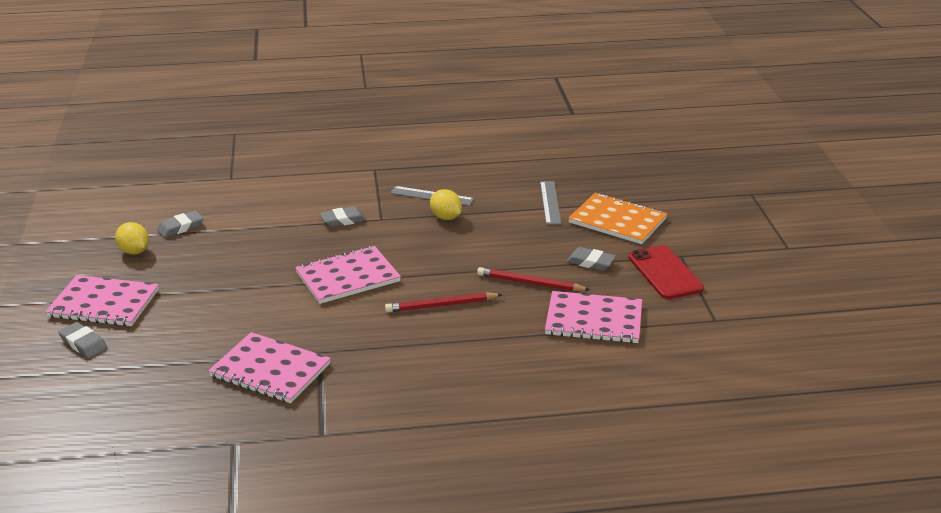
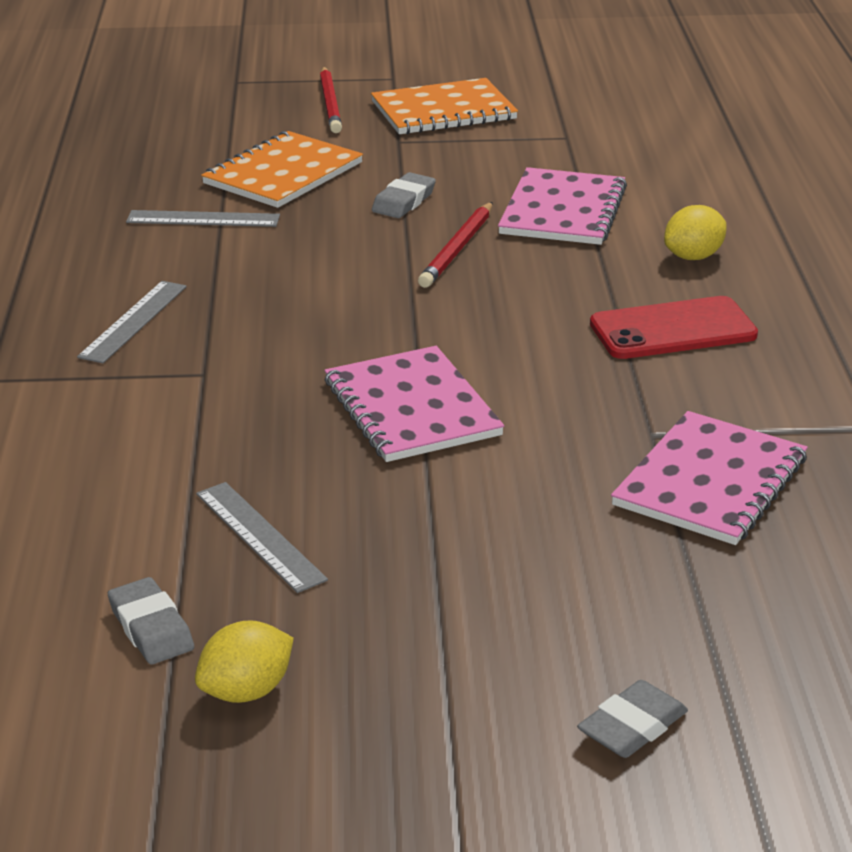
camera: 85 degrees left, 0 degrees up
pink notebook [45,275,159,326] -> none
grey eraser [320,206,367,227] -> none
red pencil [385,292,503,313] -> red pencil moved to [320,67,342,133]
yellow lemon [430,189,462,220] -> yellow lemon moved to [664,205,726,260]
red phone [628,245,704,299] -> red phone moved to [590,296,758,359]
none -> grey ruler [196,482,328,593]
none -> orange notebook [371,78,518,135]

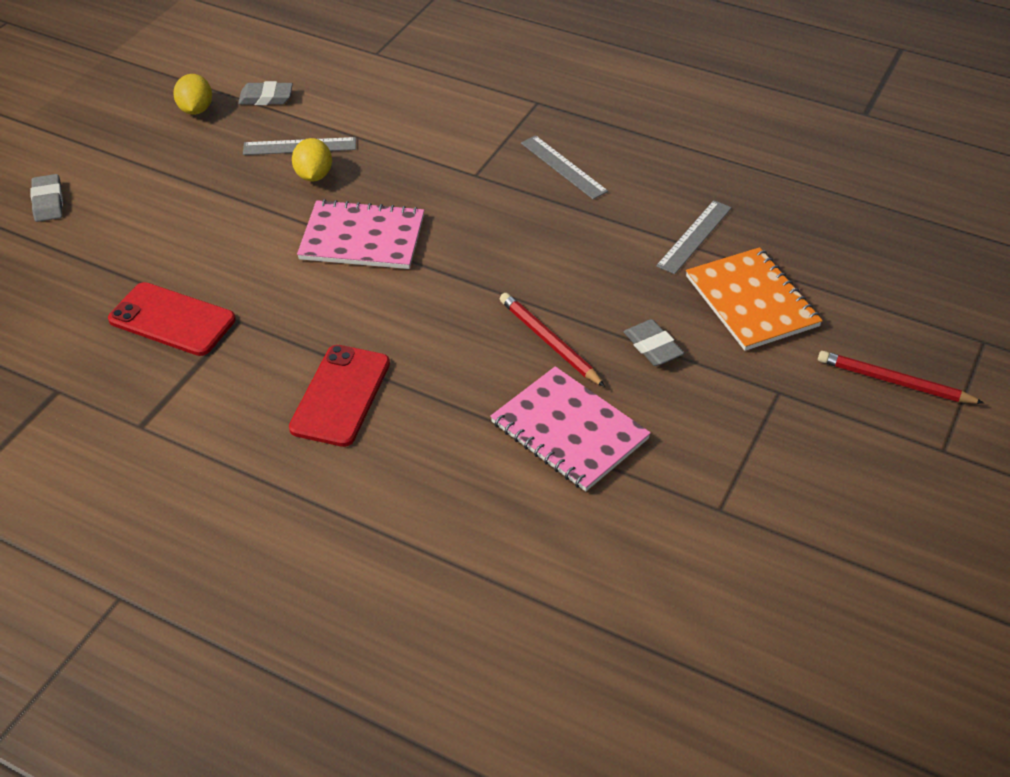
camera: 120 degrees right, 15 degrees up
orange notebook [371,78,518,135] -> none
pink notebook [611,411,808,545] -> red phone [108,282,236,356]
yellow lemon [664,205,726,260] -> yellow lemon moved to [292,138,332,182]

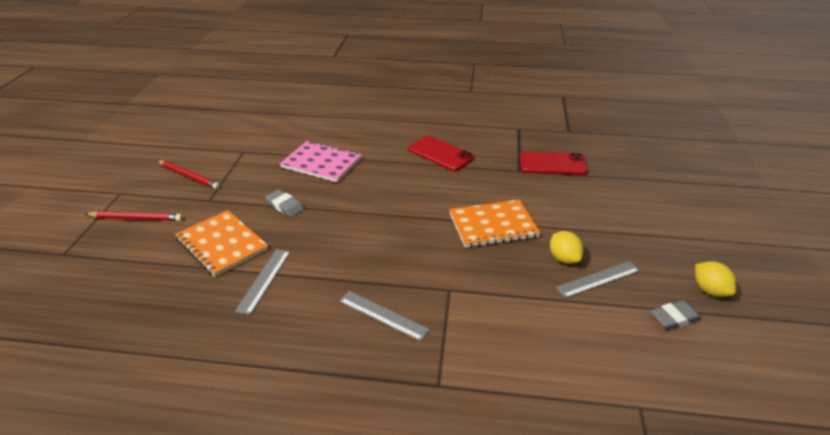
camera: 160 degrees right, 10 degrees down
grey eraser [30,174,63,222] -> none
red phone [289,345,390,447] -> red phone turned 45 degrees counterclockwise [408,136,474,171]
pink notebook [297,199,424,269] -> orange notebook [449,200,540,248]
red pencil [500,293,605,387] -> red pencil moved to [157,160,220,190]

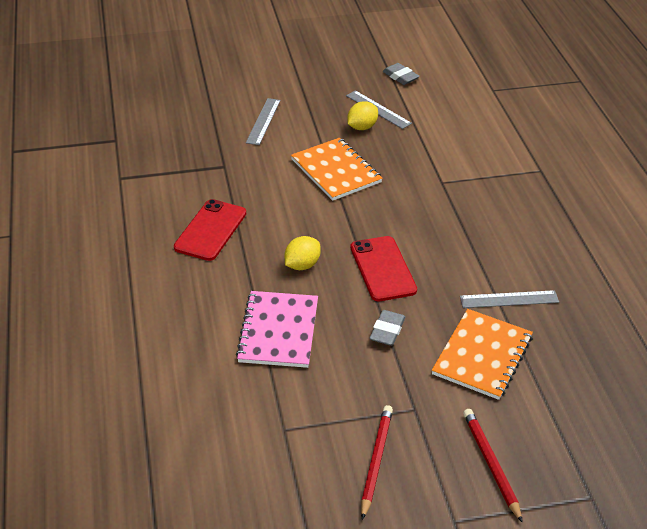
camera: 110 degrees left, 5 degrees up
grey ruler [339,291,430,341] -> grey ruler moved to [246,98,280,145]
red phone [519,151,588,175] -> red phone moved to [350,236,417,301]
yellow lemon [695,261,737,297] -> yellow lemon moved to [285,236,321,270]

